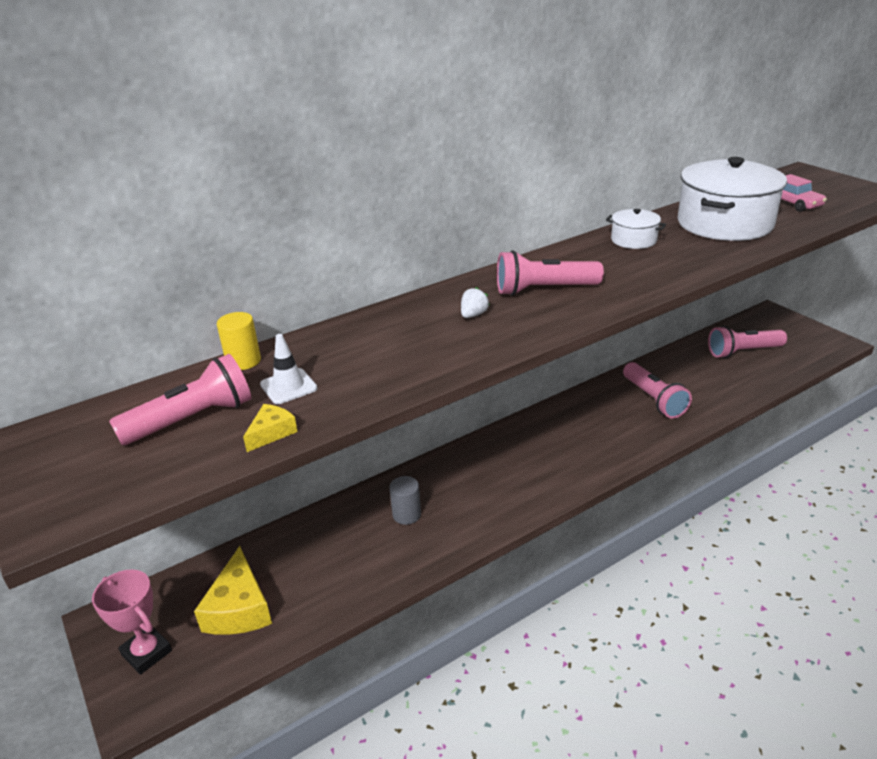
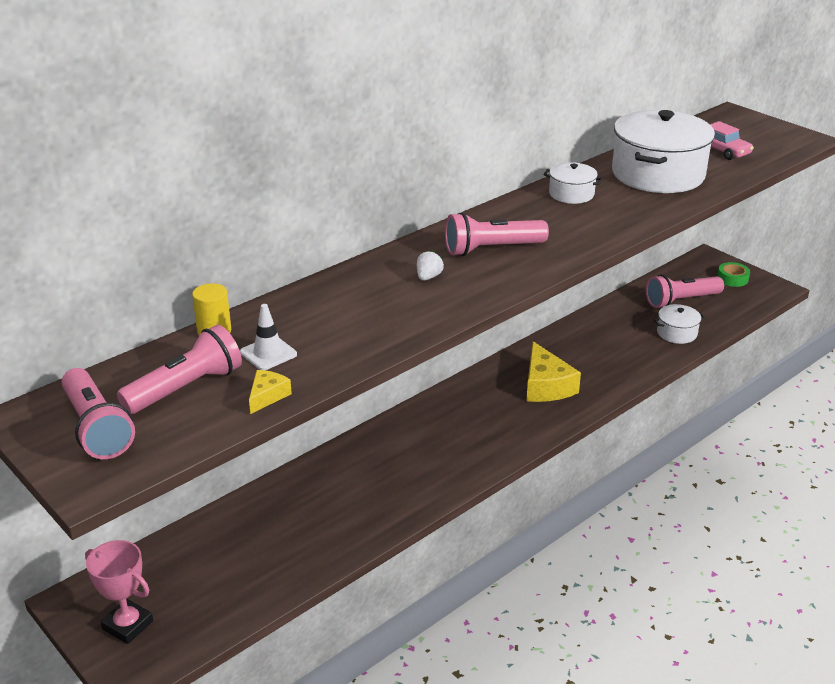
camera: 10 degrees left, 0 degrees up
yellow cheese [194,546,272,635] -> yellow cheese moved to [526,341,581,402]
grey cylinder [390,476,421,525] -> none
pink flashlight [623,362,692,419] -> pink flashlight moved to [62,368,135,459]
none -> white pot [654,304,705,344]
none -> green tape [717,262,750,287]

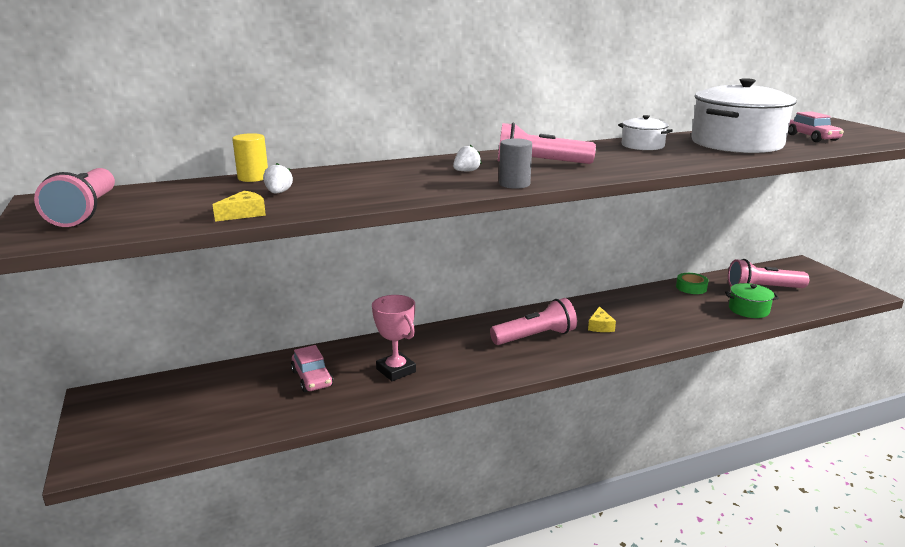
camera: 20 degrees right, 10 degrees down
pink trophy [85,540,153,644] -> pink trophy moved to [372,295,416,381]
pink flashlight [117,325,242,414] -> pink flashlight moved to [490,298,577,345]
white traffic cone [240,304,297,370] -> white strawberry [263,163,293,194]
yellow cheese [526,341,581,402] -> yellow cheese [588,306,616,332], size x0.51
white pot [654,304,705,344] -> green pot [725,283,779,318]
green tape [717,262,750,287] -> green tape moved to [676,273,709,294]
none -> pink car [291,345,333,392]
none -> grey cylinder [499,138,532,189]

